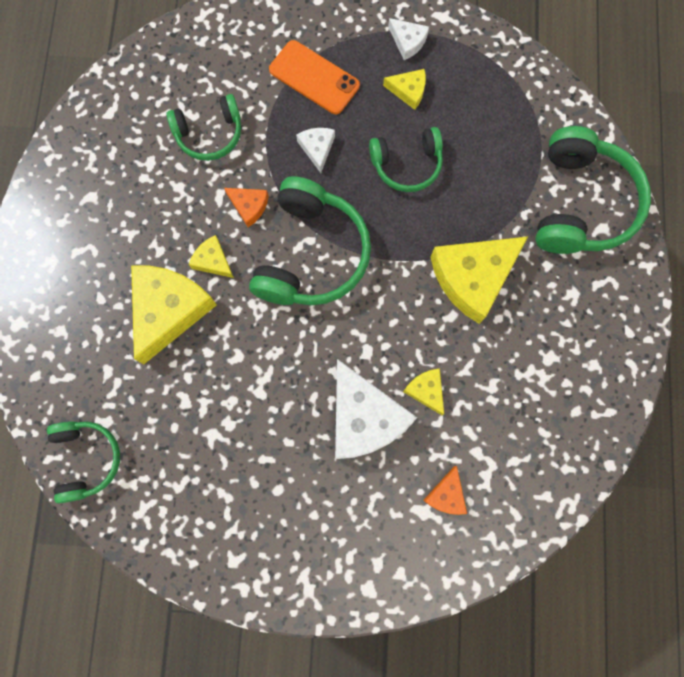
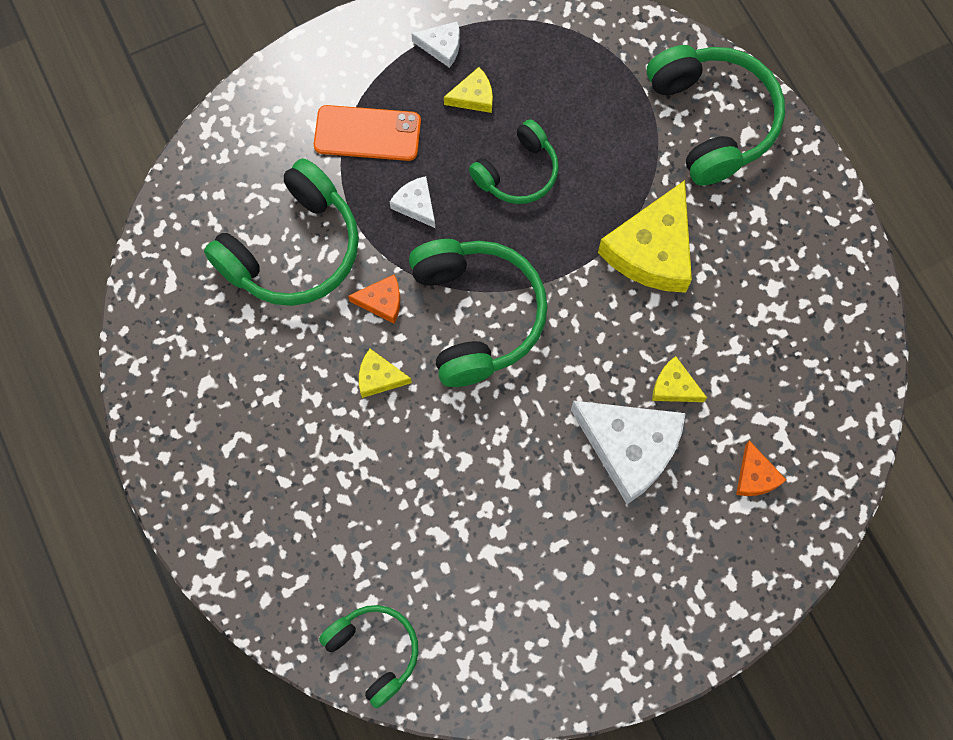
camera: 30 degrees left, 5 degrees down
yellow cheese [131,265,217,364] -> none
green headphones [167,94,241,161] -> green headphones [204,158,359,306], size x1.67

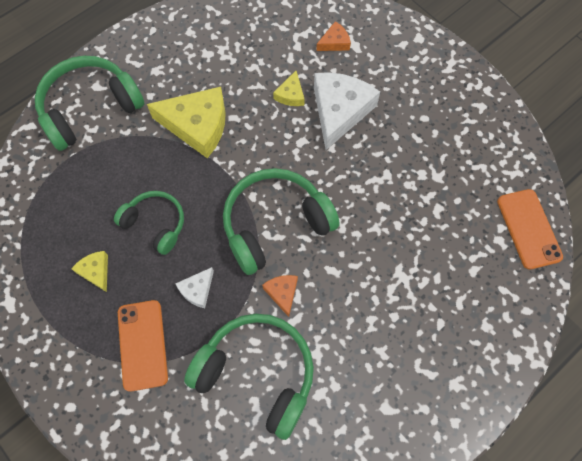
camera: 105 degrees left, 5 degrees down
green headphones [319,605,418,708] -> orange phone [497,189,563,270]
yellow cheese [359,349,412,398] -> none
white cheese [411,21,460,68] -> none

